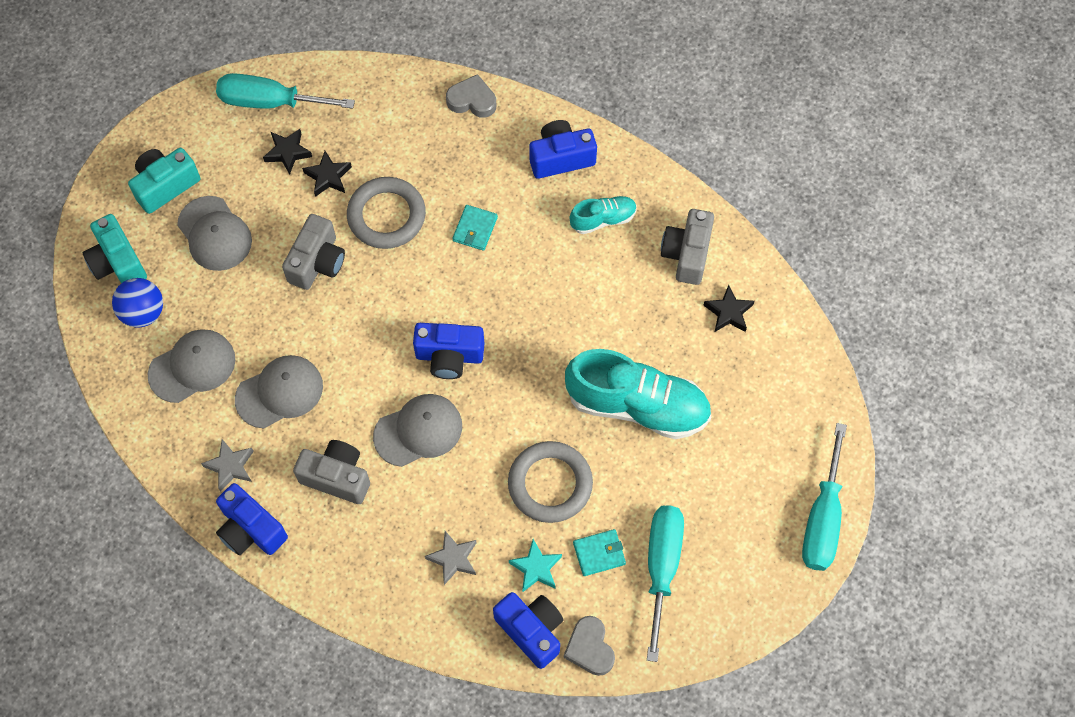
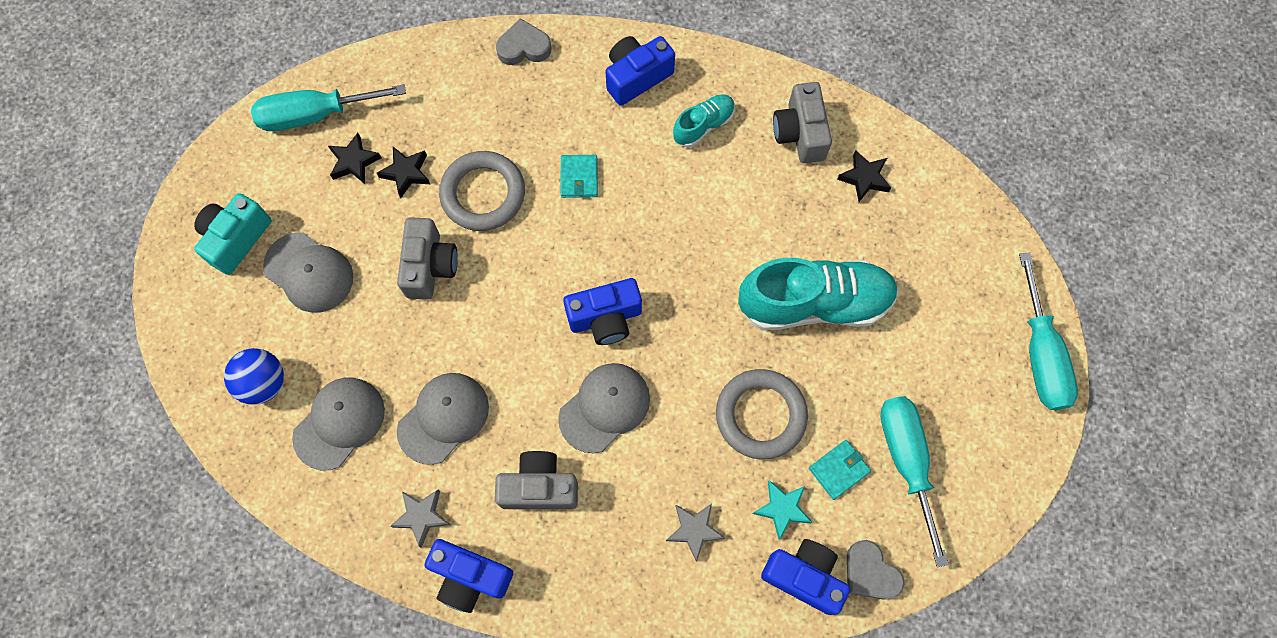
camera: 20 degrees left, 5 degrees up
turquoise camera [83,214,147,283] -> none

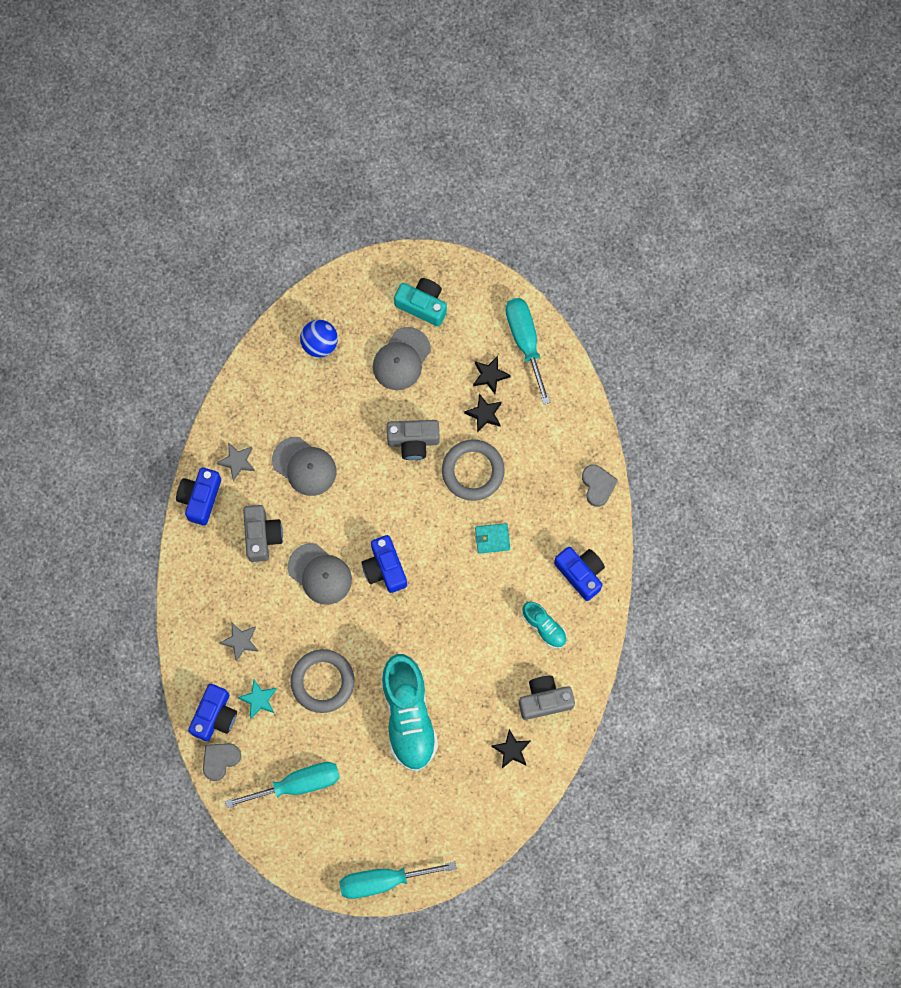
camera: 85 degrees right, 5 degrees up
grey cap [292,377,385,470] -> none
turquoise wallet [809,440,871,500] -> none

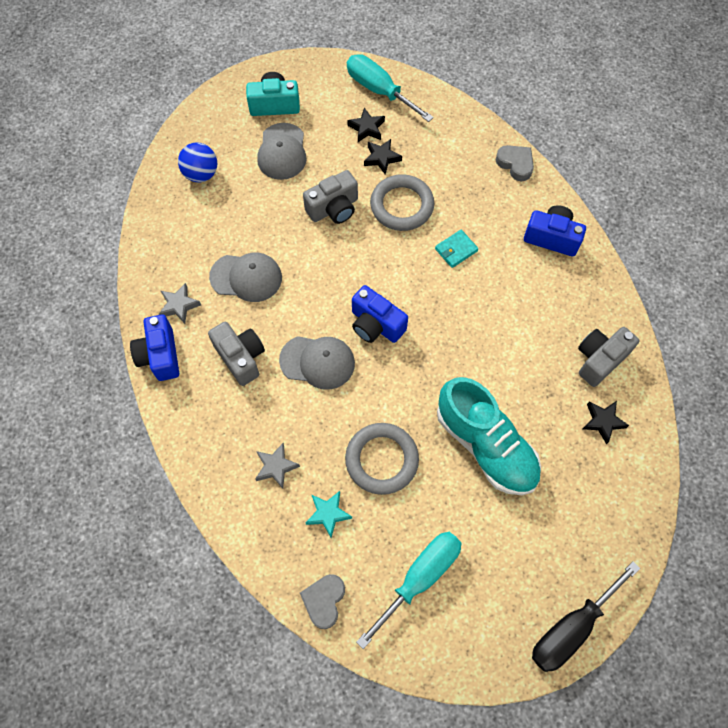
camera: 30 degrees left, 10 degrees down
blue camera [188,684,237,741] -> none
turquoise screwdriver [339,862,457,899] -> black screwdriver [532,561,640,672]
turquoise shoe [522,602,567,648] -> none

